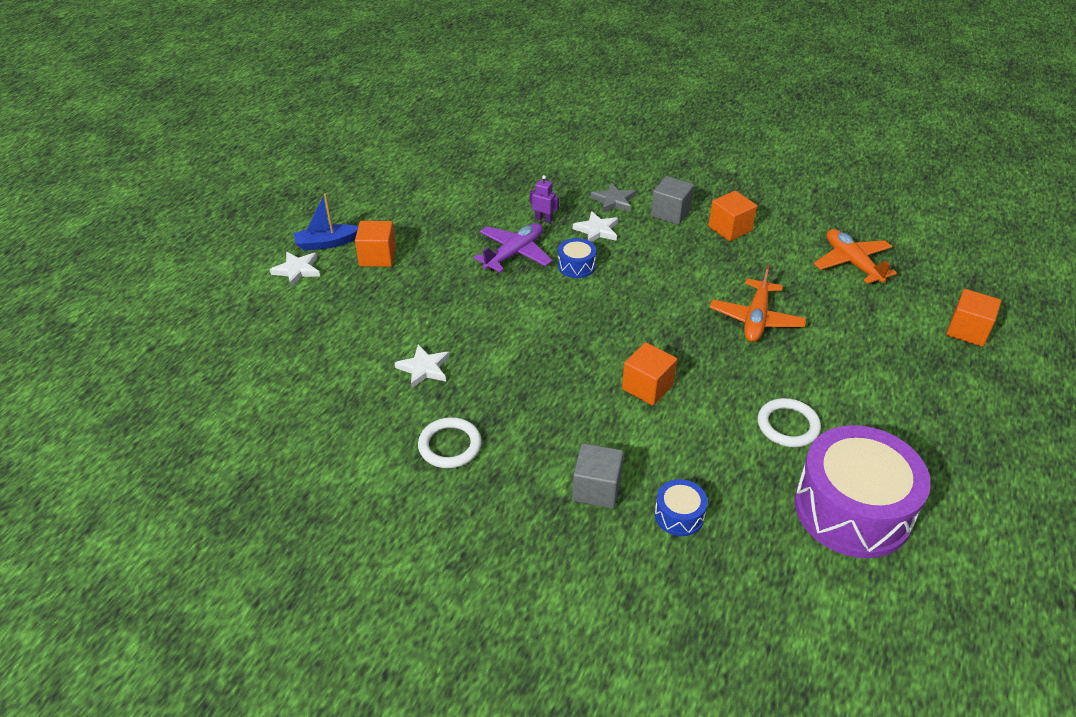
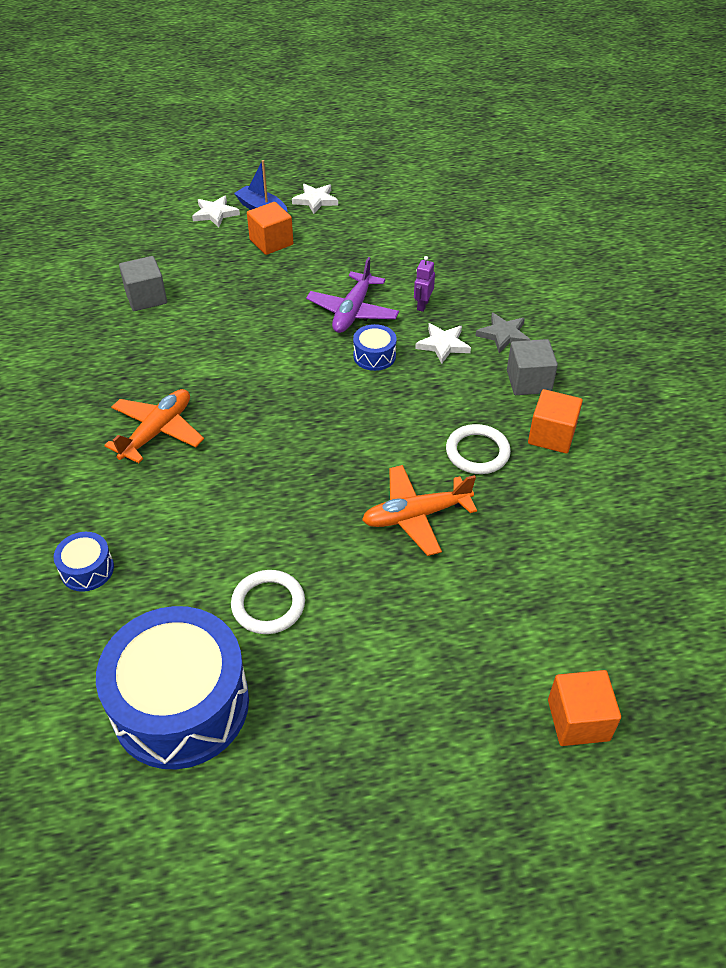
camera: 55 degrees right, 5 degrees up
white star [395,344,449,388] -> white star moved to [292,184,338,214]
white ring [418,417,482,468] -> white ring moved to [446,424,511,474]
purple plane [473,223,553,272] -> purple plane turned 105 degrees clockwise [306,257,399,333]
purple robot [530,175,559,223] -> purple robot turned 150 degrees counterclockwise [414,256,435,312]
grey cube [572,443,624,508] -> grey cube moved to [119,256,167,311]
orange cube [622,342,677,405] -> none
purple drum [794,425,931,558] -> blue drum [96,606,249,769]
orange plane [814,229,897,284] -> orange plane moved to [104,389,204,463]

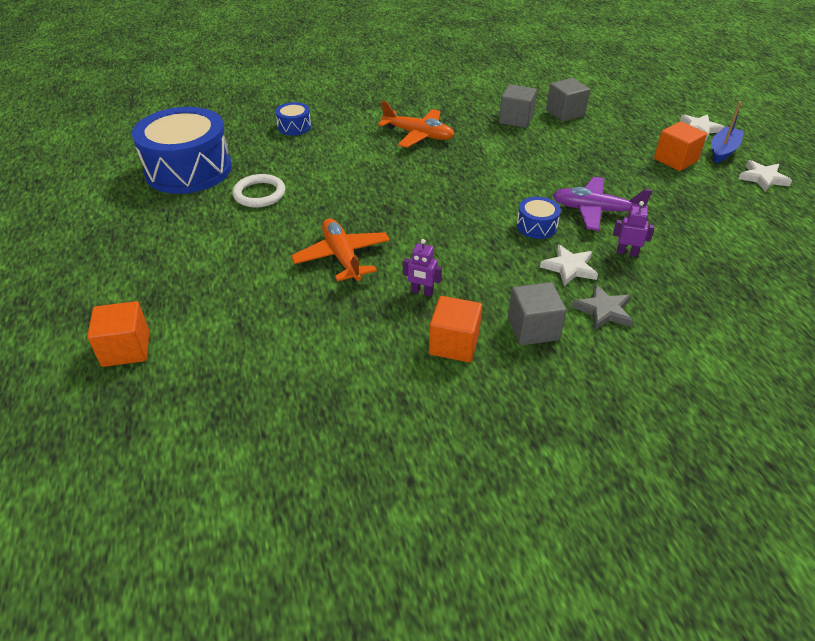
camera: 85 degrees right, 5 degrees down
white ring [446,424,511,474] -> purple robot [403,239,442,296]
none -> grey cube [499,84,537,128]

